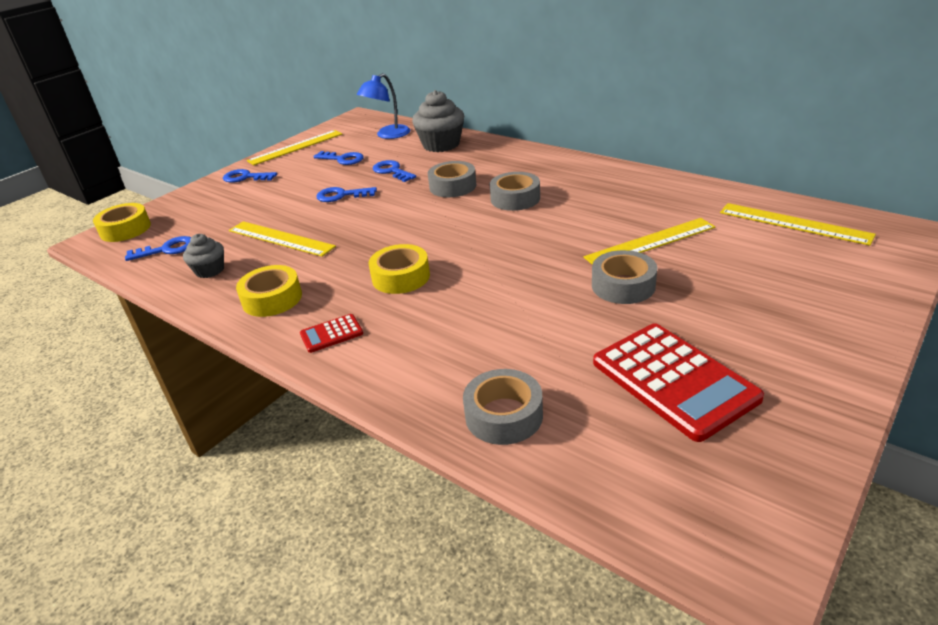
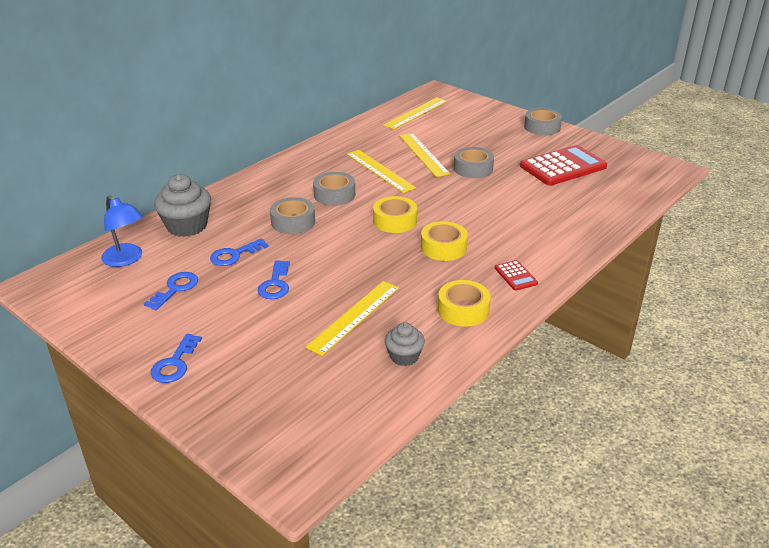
camera: 90 degrees left, 0 degrees up
yellow tape [93,203,151,242] -> yellow tape moved to [373,196,417,233]
blue key [125,236,191,261] -> none
yellow ruler [247,130,342,165] -> yellow ruler moved to [347,150,416,193]
grey tape [463,369,543,445] -> grey tape moved to [524,108,562,135]

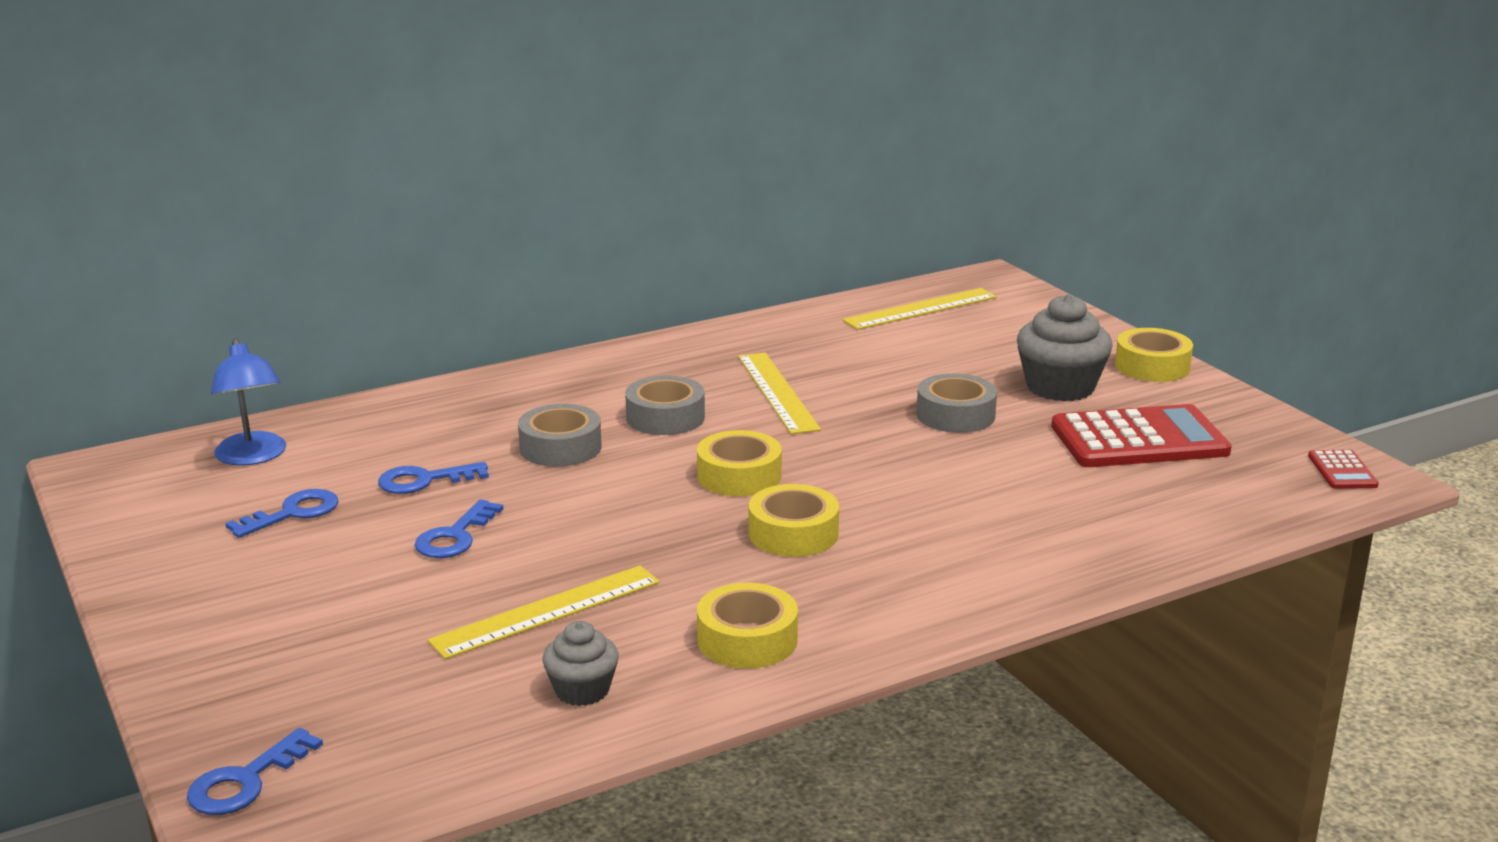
camera: 20 degrees right, 10 degrees down
blue key [151,334,202,383] -> blue key moved to [187,728,323,815]
grey cupcake [154,174,211,237] -> grey cupcake moved to [1017,294,1113,402]
yellow ruler [399,133,450,177] -> none
red calculator [495,260,538,291] -> red calculator moved to [1308,450,1379,489]
grey tape [524,108,562,135] -> yellow tape [1115,328,1193,382]

